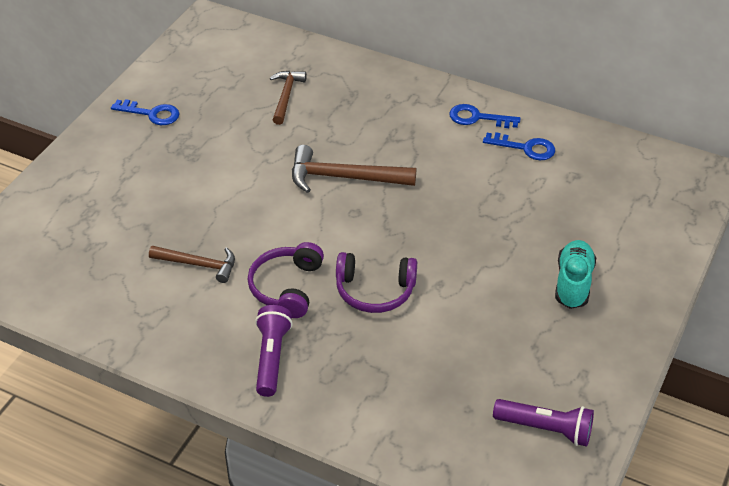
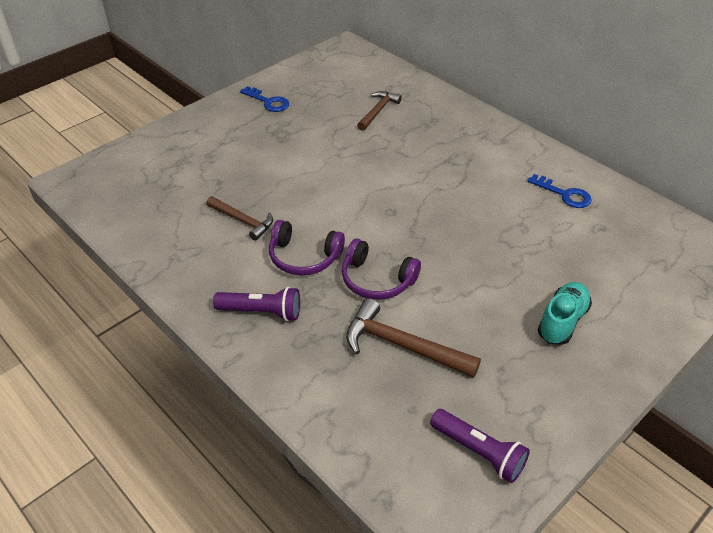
camera: 20 degrees right, 0 degrees up
purple headphones [248,242,324,318] -> purple headphones turned 105 degrees counterclockwise [269,220,345,275]
purple flashlight [255,305,293,397] -> purple flashlight turned 75 degrees clockwise [213,287,300,321]
brown hammer [292,145,416,193] -> brown hammer moved to [346,298,481,378]
blue key [449,104,521,128] -> none

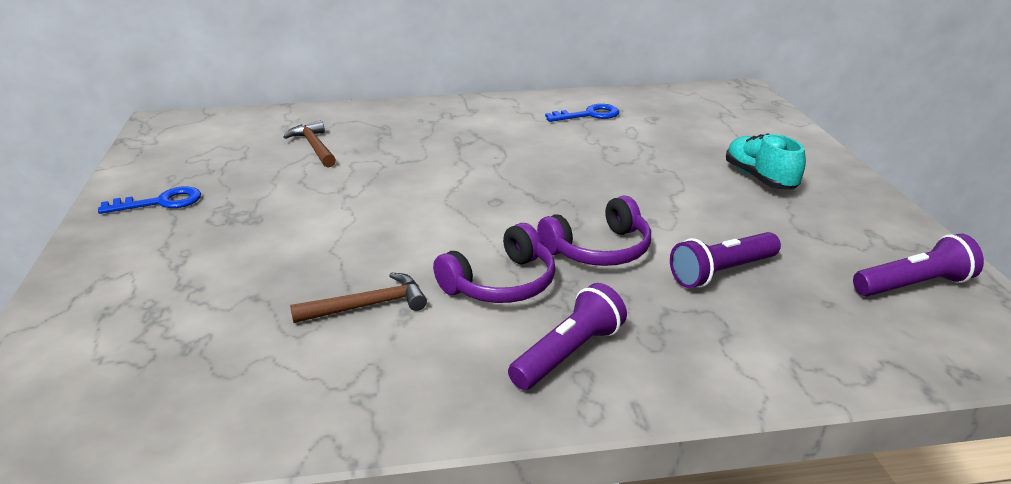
camera: 55 degrees left, 15 degrees down
brown hammer [346,298,481,378] -> purple flashlight [670,232,781,288]

